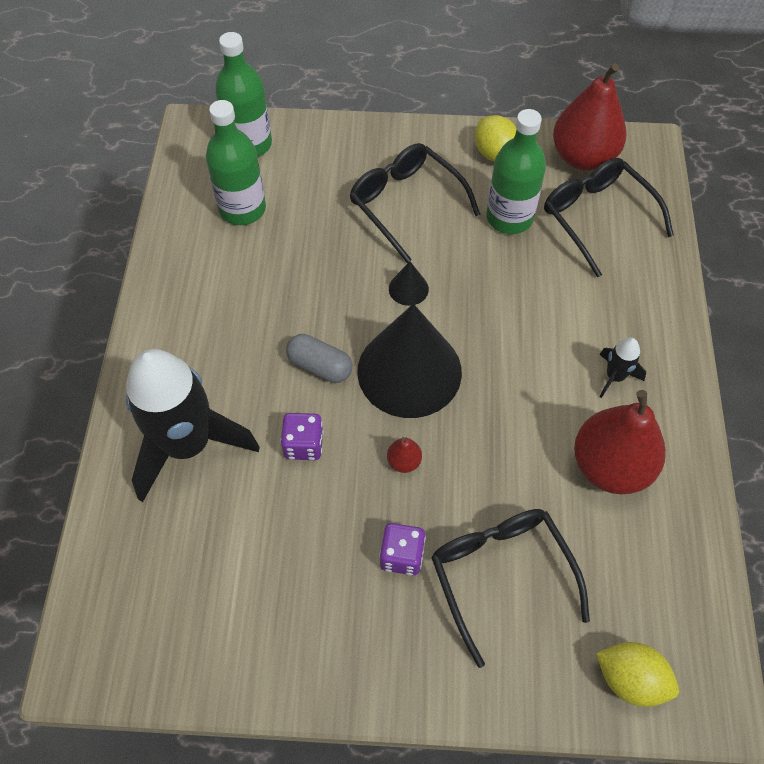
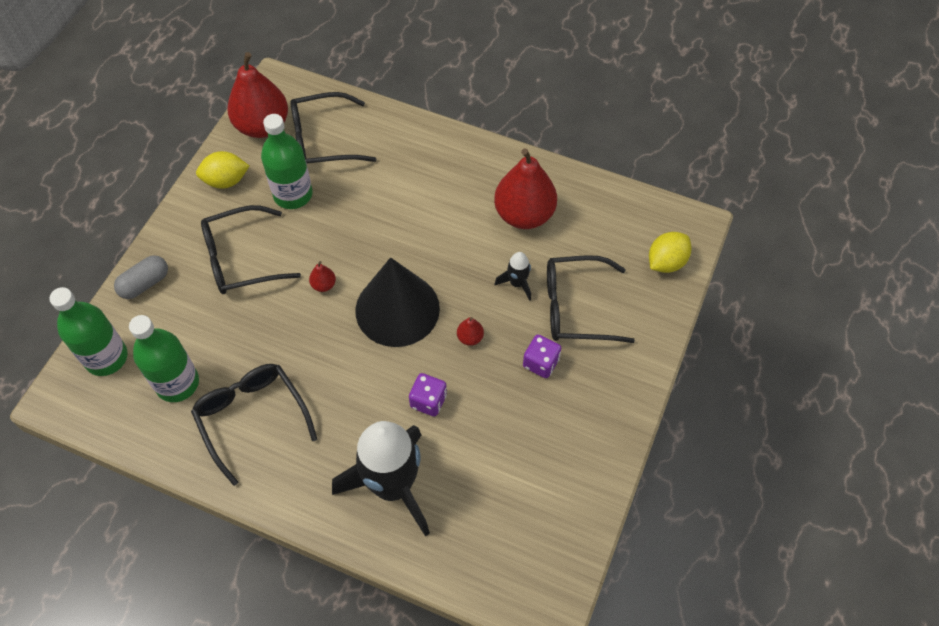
camera: 70 degrees left, 0 degrees up
grey capsule [286,334,352,383] -> grey capsule moved to [114,255,168,299]
black cone [389,261,429,306] -> red pear [309,261,336,292]
black rocket [599,337,646,398] -> black rocket moved to [495,252,531,301]
none -> black glasses [191,364,318,486]

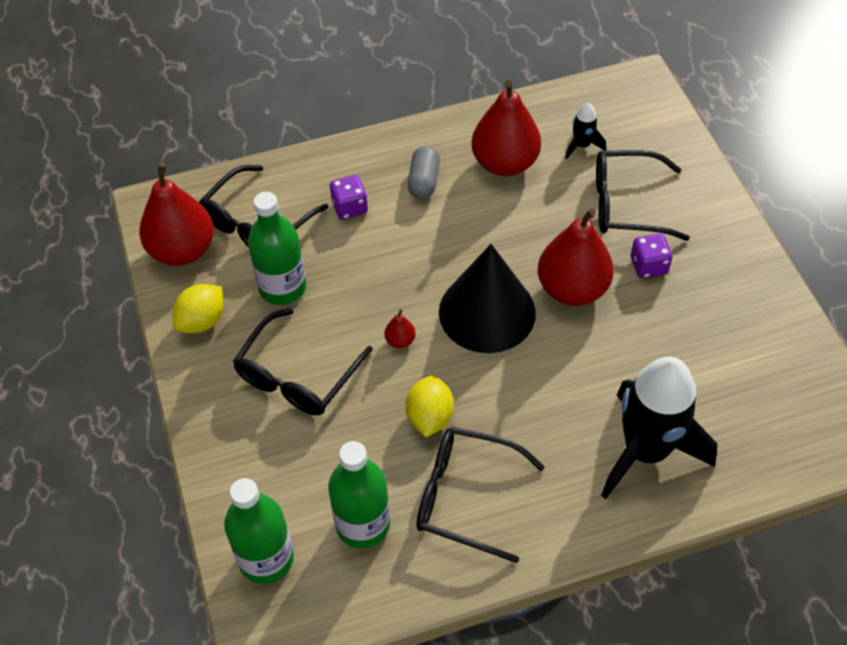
camera: 40 degrees left, 5 degrees down
grey capsule [114,255,168,299] -> grey capsule moved to [408,146,440,199]
purple dice [409,373,447,416] -> purple dice moved to [330,175,368,220]
red pear [457,317,484,346] -> red pear [538,208,614,306], size x2.46
black rocket [495,252,531,301] -> black rocket moved to [565,103,606,159]
black glasses [547,255,635,343] -> black glasses turned 45 degrees clockwise [596,150,690,241]
yellow lemon [649,232,691,273] -> yellow lemon moved to [405,375,454,437]

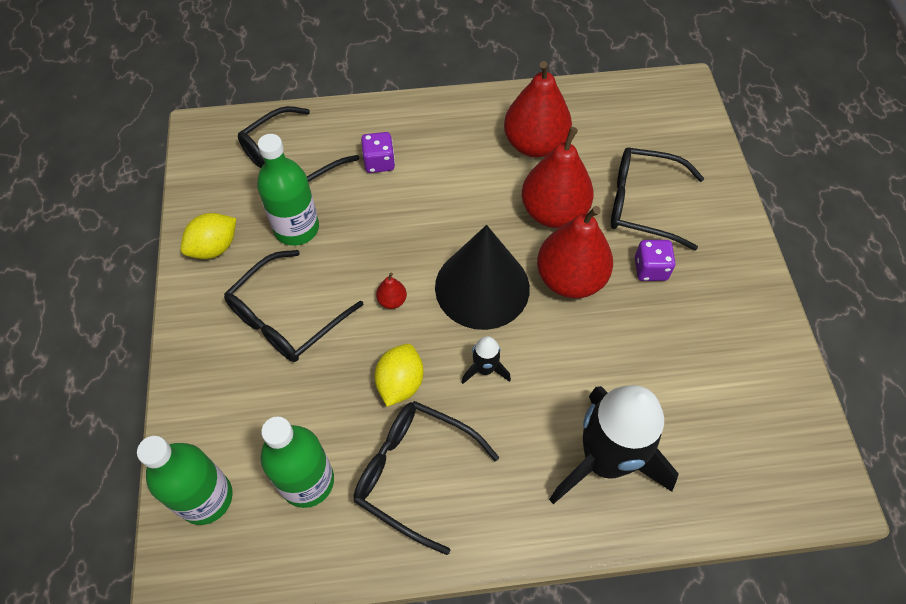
camera: 10 degrees right, 5 degrees up
red pear [139,163,214,266] -> red pear moved to [522,127,594,228]
grey capsule [408,146,440,199] -> none
black rocket [565,103,606,159] -> black rocket moved to [461,336,511,384]

